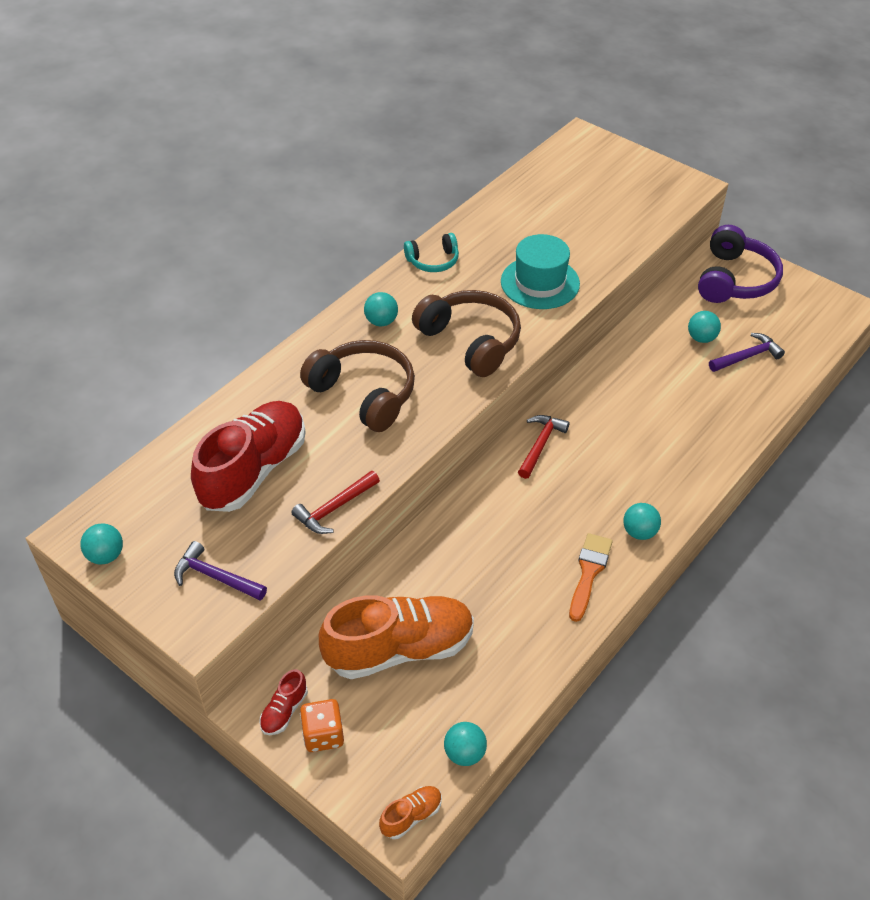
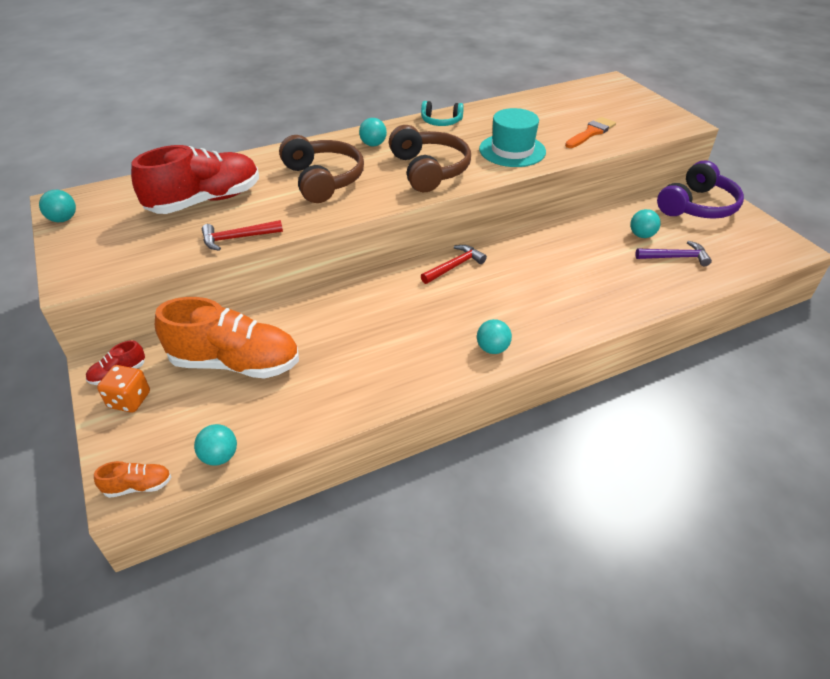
camera: 25 degrees right, 5 degrees down
purple hammer [174,541,267,601] -> none
orange brush [569,533,613,622] -> orange brush moved to [565,117,616,148]

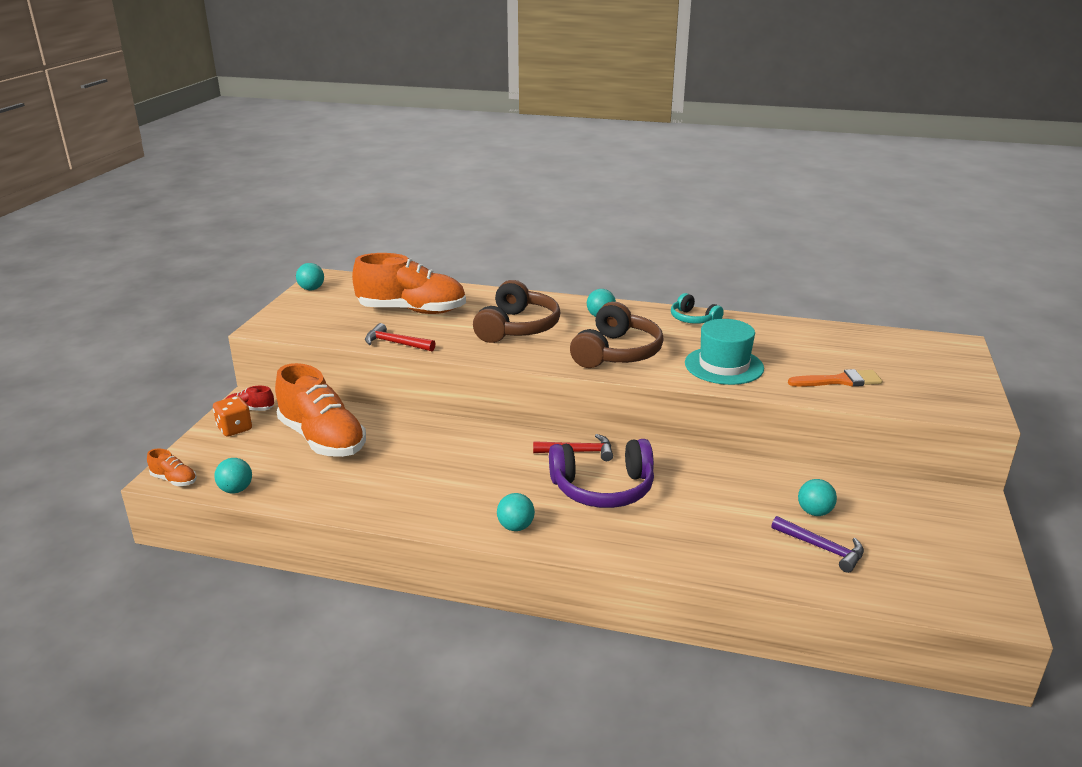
camera: 40 degrees right, 15 degrees down
red shoe [131,145,259,214] -> orange shoe [352,253,466,314]
purple headphones [657,161,744,219] -> purple headphones moved to [549,439,654,508]

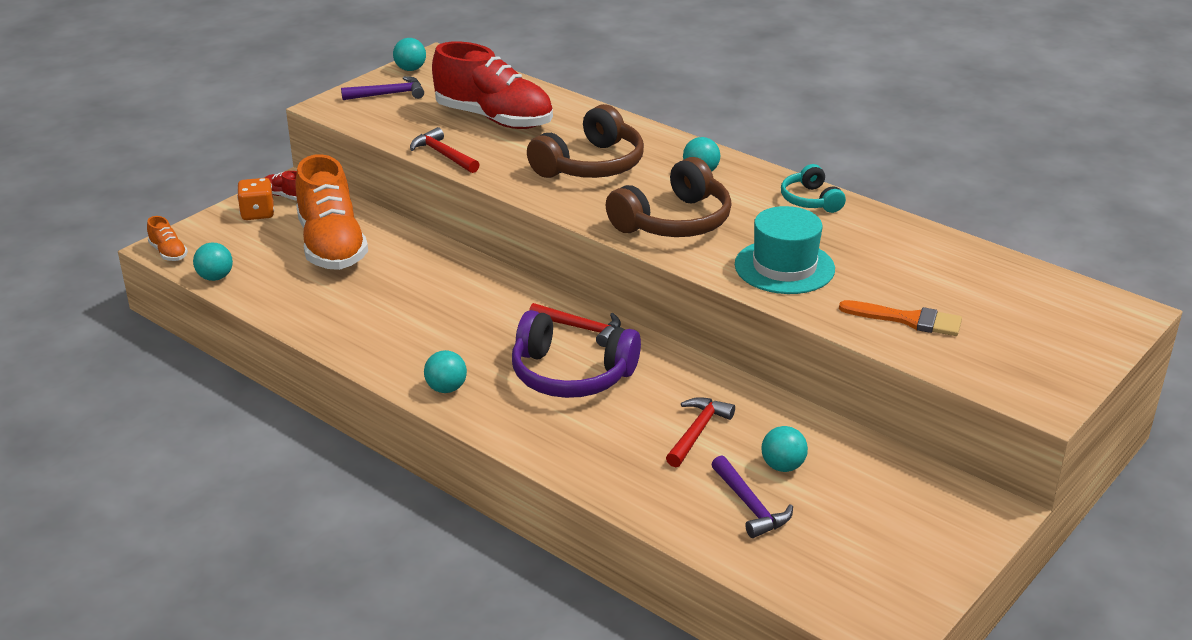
camera: 25 degrees right, 5 degrees up
orange shoe [352,253,466,314] -> red shoe [432,41,553,129]
none -> purple hammer [341,76,424,100]
none -> red hammer [666,397,735,467]

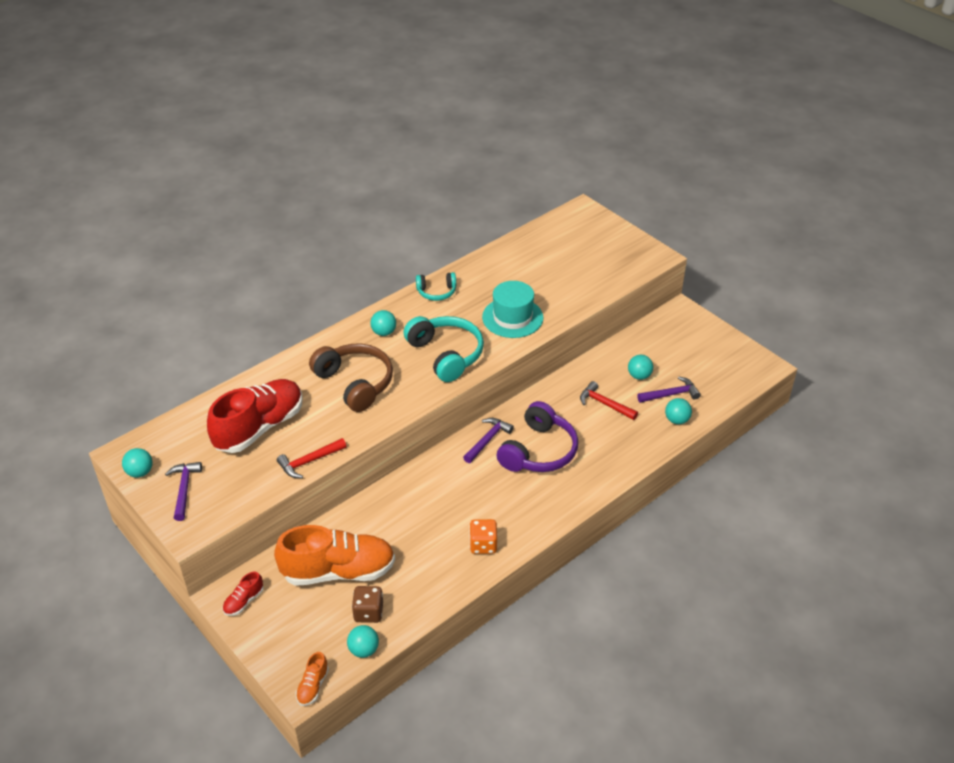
camera: 80 degrees left, 10 degrees up
orange shoe [147,216,188,261] -> orange shoe turned 135 degrees clockwise [295,652,329,706]
orange dice [237,178,274,220] -> orange dice moved to [469,519,497,554]
turquoise ball [424,350,467,393] -> turquoise ball moved to [665,398,692,424]
red hammer [529,303,621,347] -> purple hammer [463,418,514,463]
brown headphones [606,157,732,237] -> turquoise headphones [403,316,484,382]
orange brush [839,300,962,336] -> none
none -> brown dice [352,586,383,623]

